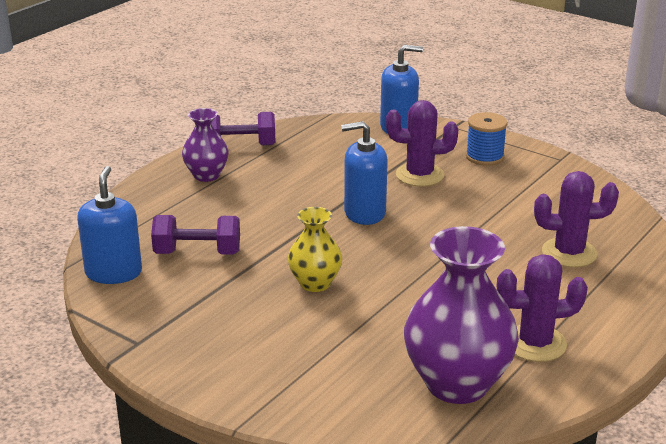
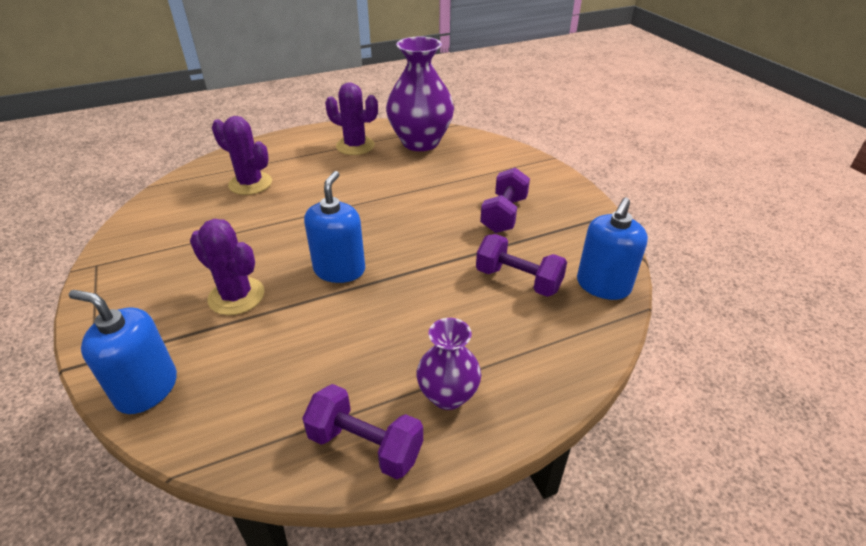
camera: 150 degrees left, 10 degrees up
yellow vase [288,207,342,292] -> none
blue soap dispenser [341,121,388,225] -> blue soap dispenser turned 105 degrees counterclockwise [304,171,365,283]
blue spool [466,112,508,166] -> none
none -> purple dumbbell [480,168,530,233]

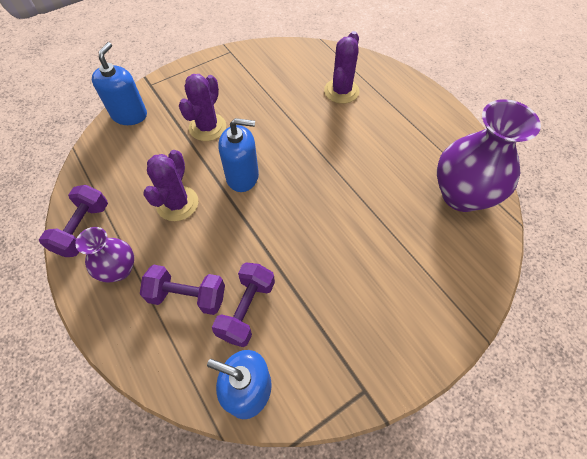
camera: 80 degrees right, 20 degrees up
purple cactus [325,83,378,155] -> purple cactus moved to [143,150,198,221]
purple dumbbell [480,168,530,233] -> purple dumbbell moved to [140,265,225,315]

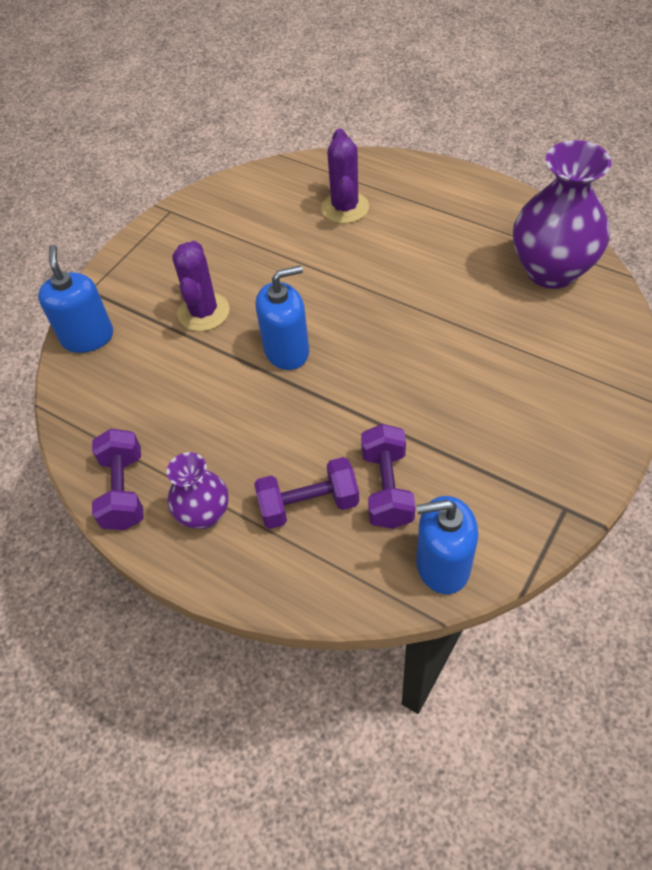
camera: 20 degrees left, 5 degrees down
purple cactus [143,150,198,221] -> none

